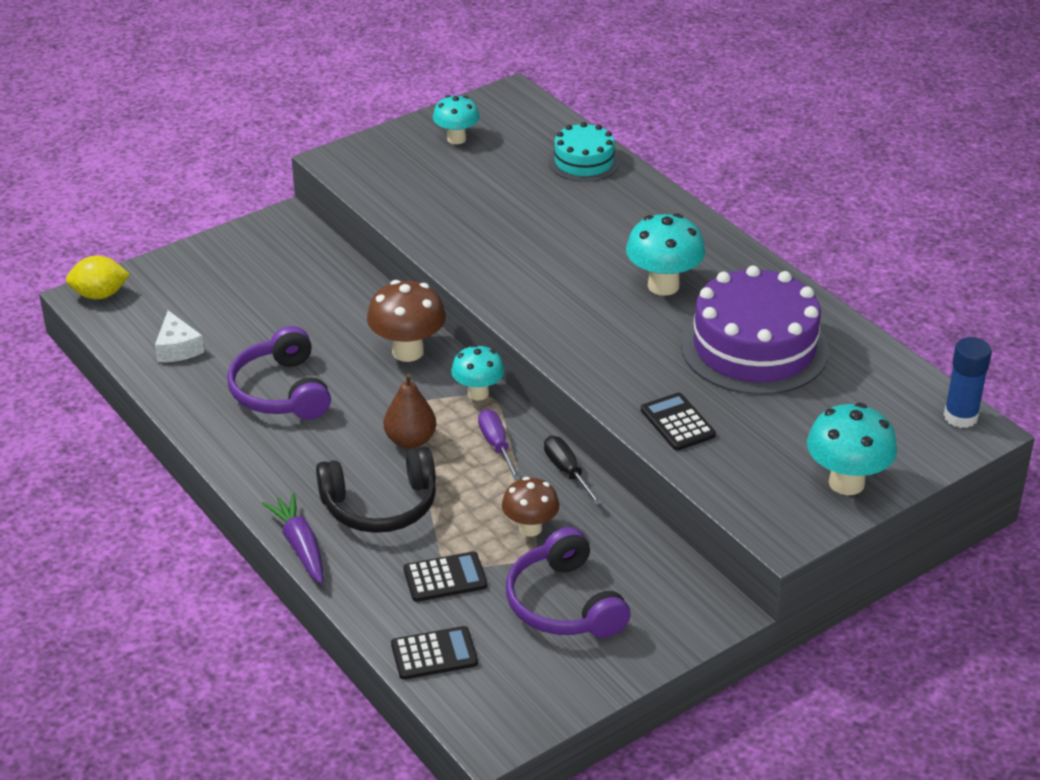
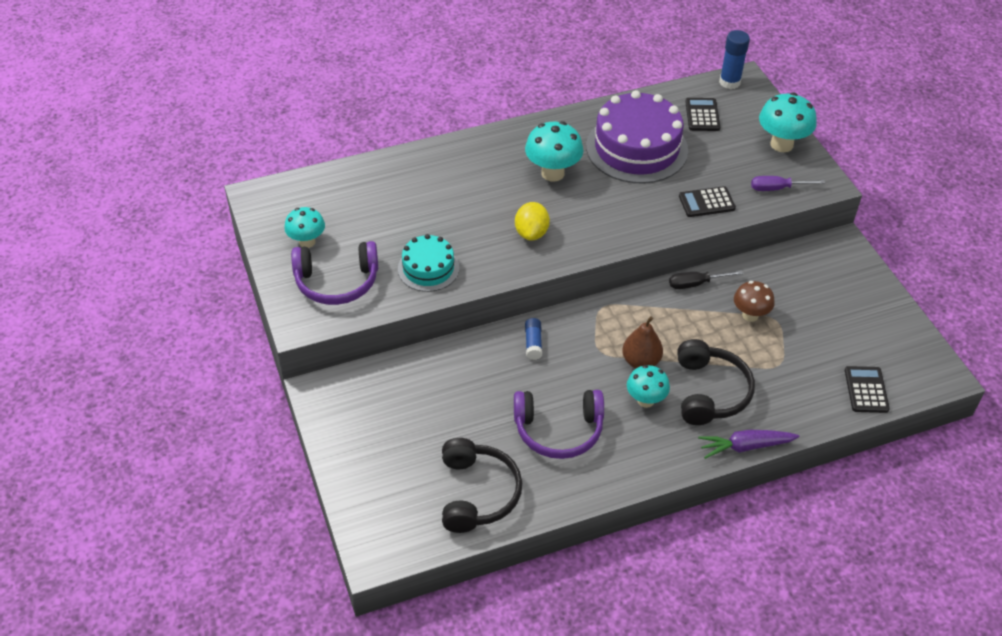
camera: 75 degrees left, 10 degrees up
yellow lemon [66,256,130,299] -> yellow lemon moved to [515,202,550,241]
white cheese [155,311,204,362] -> black headphones [442,438,522,533]
brown mushroom [367,280,446,362] -> blue glue stick [525,318,542,360]
black calculator [403,552,487,602] -> black calculator moved to [685,98,720,131]
turquoise mushroom [451,345,505,400] -> turquoise mushroom moved to [627,365,670,408]
purple screwdriver [478,409,521,480] -> purple screwdriver moved to [751,176,825,191]
purple headphones [506,527,631,638] -> purple headphones moved to [291,241,378,305]
turquoise cake [548,122,620,182] -> turquoise cake moved to [398,234,459,292]

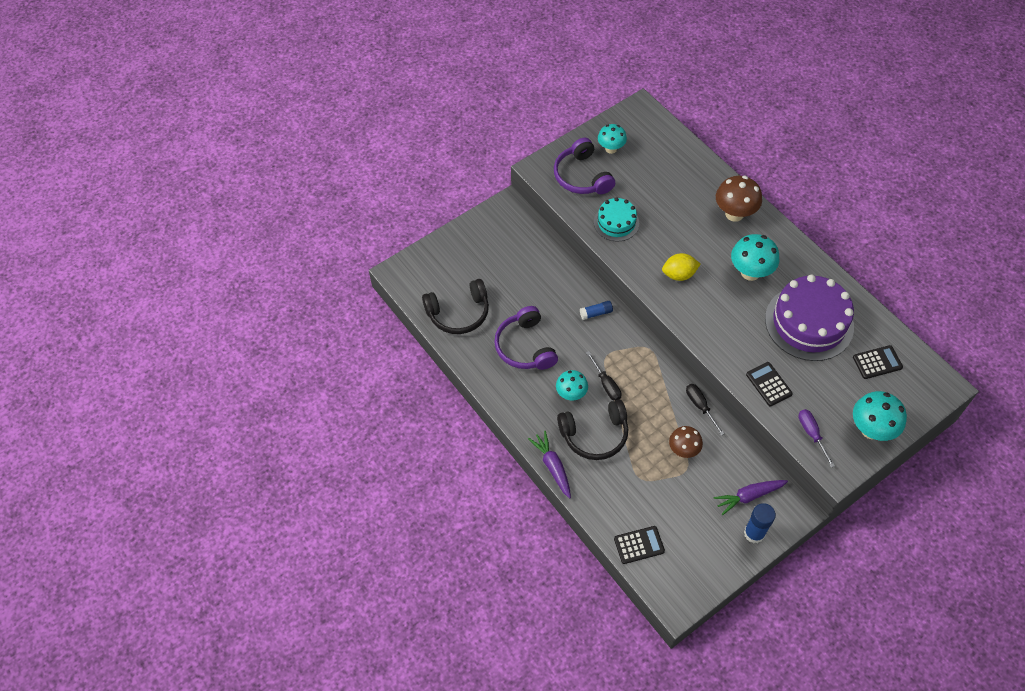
camera: 75 degrees right, 10 degrees up
brown pear [622,316,663,368] -> black screwdriver [586,351,621,401]
blue glue stick [719,30,750,89] -> blue glue stick moved to [744,503,776,543]
none -> purple carrot [713,480,788,515]
none -> brown mushroom [716,176,762,222]

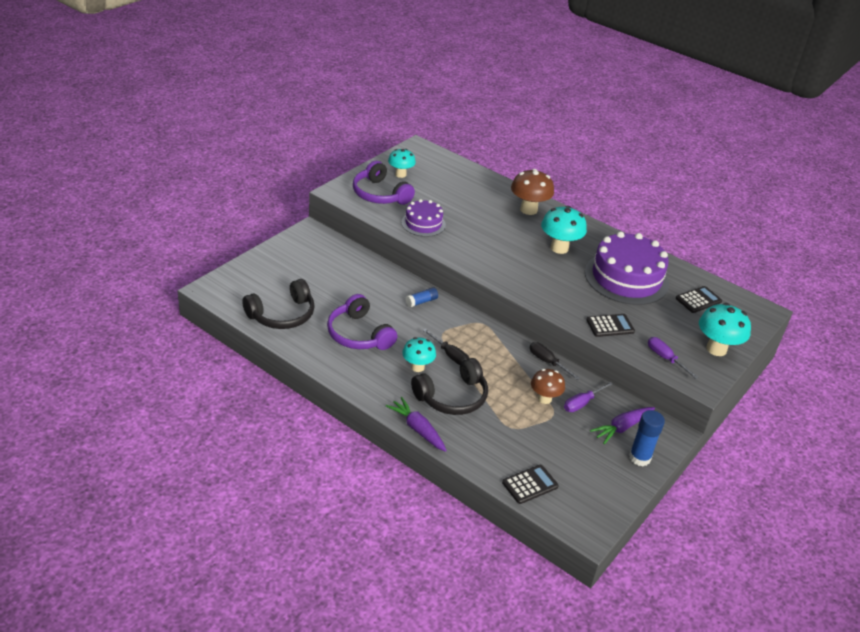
camera: 20 degrees left, 20 degrees down
turquoise cake [594,197,639,241] -> purple cake [401,199,446,237]
yellow lemon [662,253,700,281] -> none
black calculator [746,362,793,406] -> black calculator turned 120 degrees clockwise [586,314,635,337]
none -> purple screwdriver [564,382,613,412]

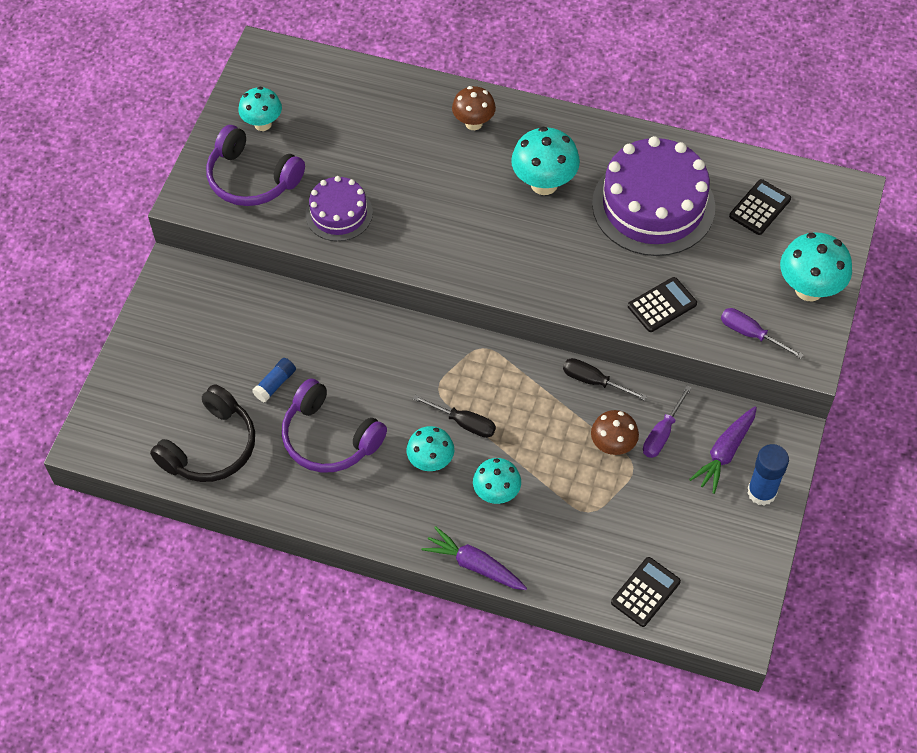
camera: 15 degrees left, 20 degrees up
blue glue stick [406,287,438,307] -> blue glue stick moved to [252,358,296,402]
black headphones [411,358,488,415] -> turquoise mushroom [473,458,521,504]
brown mushroom [511,169,554,215] -> brown mushroom [452,86,496,130], size x0.66

